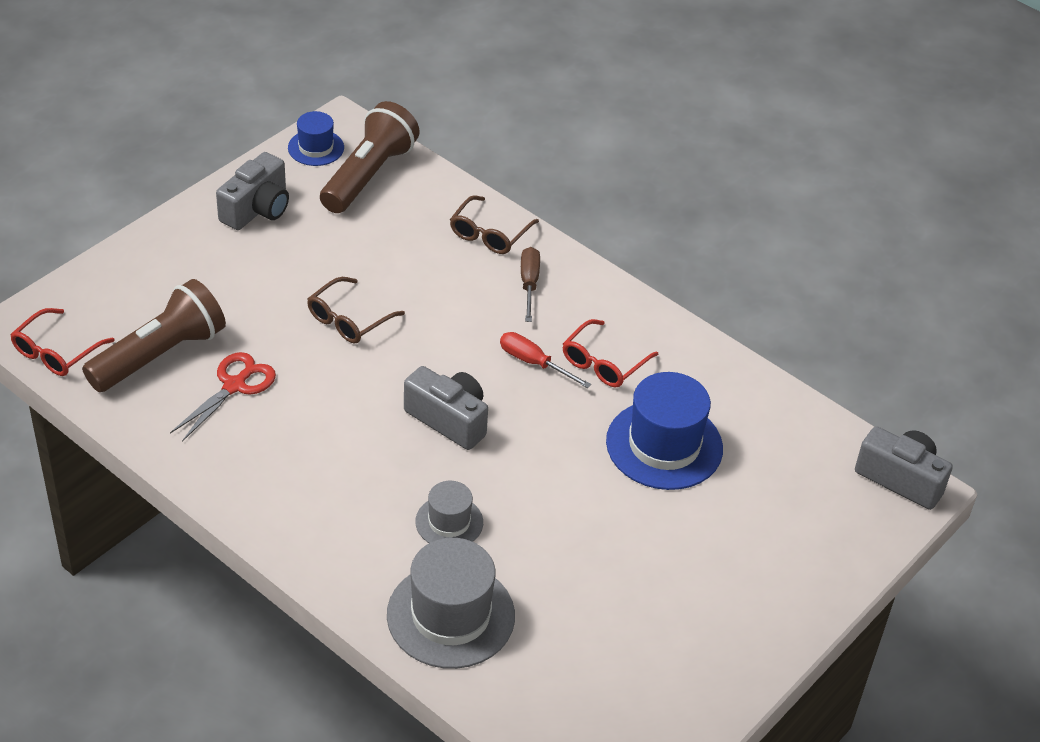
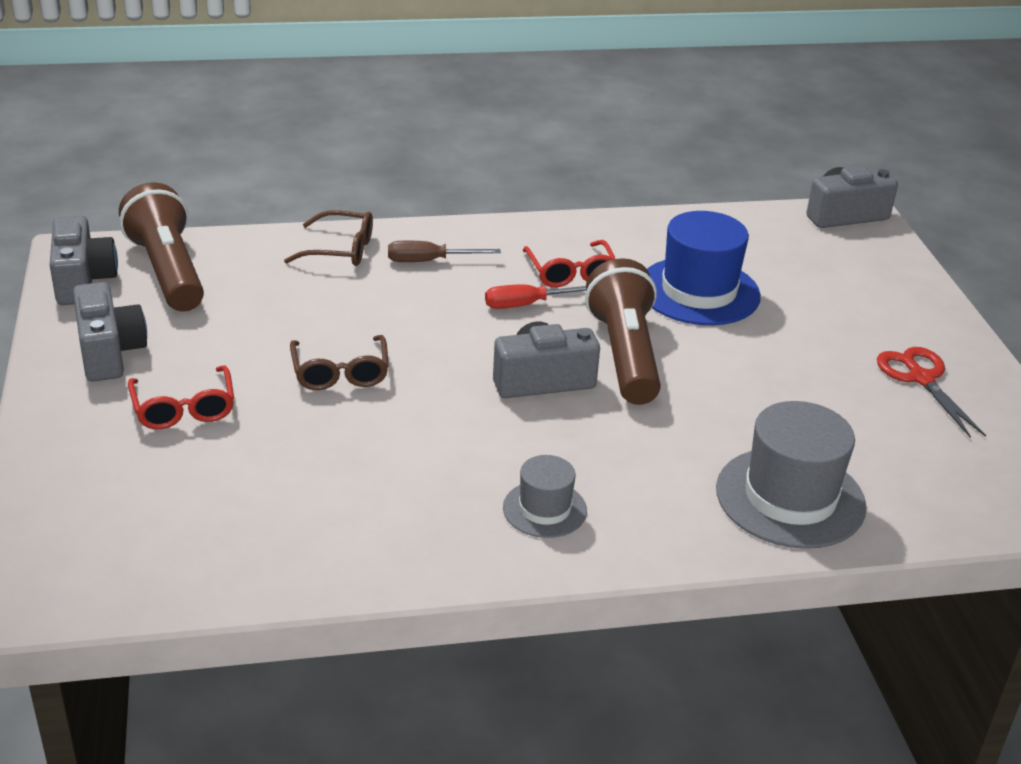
camera: 50 degrees left, 10 degrees down
red glasses [10,308,115,376] -> red glasses moved to [128,366,234,429]
brown flashlight [82,279,226,392] -> brown flashlight moved to [585,258,661,405]
red scissors [170,352,276,442] -> red scissors moved to [877,347,986,438]
blue hat [288,111,344,166] -> grey camera [50,215,118,305]
grey hat [415,481,483,543] -> grey hat moved to [503,455,587,538]
brown glasses [450,195,539,254] -> brown glasses turned 60 degrees counterclockwise [284,210,373,266]
brown screwdriver [521,247,540,322] -> brown screwdriver turned 45 degrees counterclockwise [388,241,501,262]

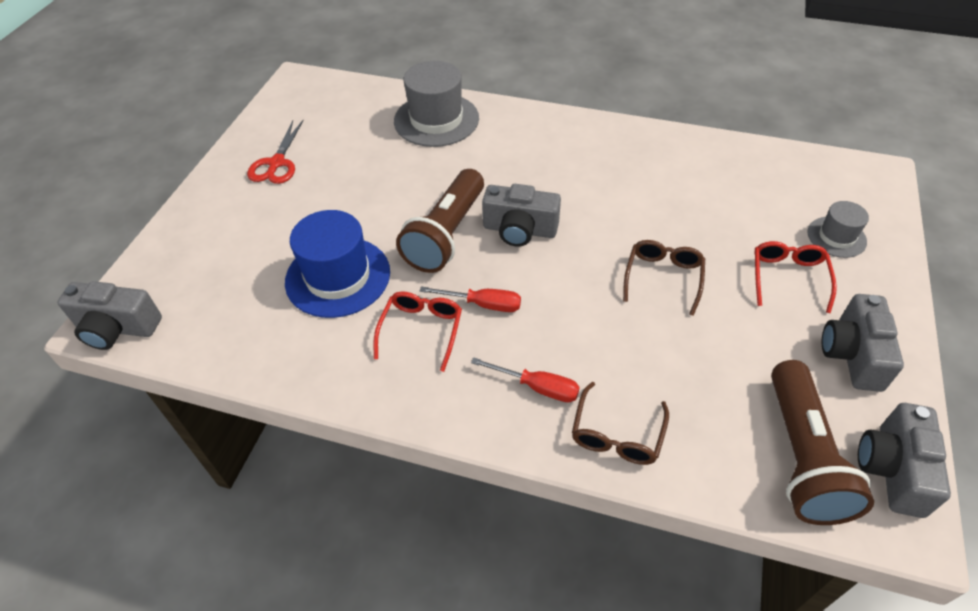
camera: 150 degrees left, 15 degrees up
brown glasses [284,210,373,266] -> brown glasses turned 105 degrees counterclockwise [572,382,669,465]
brown screwdriver [388,241,501,262] -> red screwdriver [471,357,580,402]
grey hat [503,455,587,538] -> grey hat moved to [808,201,869,258]

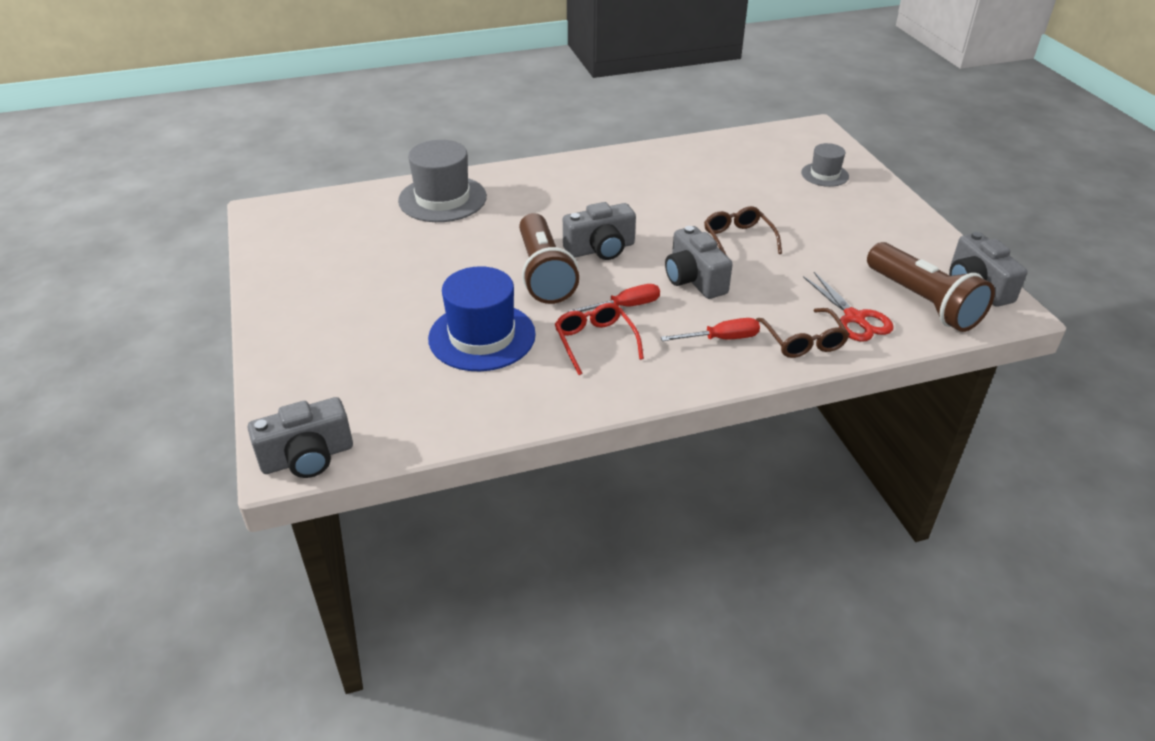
camera: 35 degrees left, 10 degrees down
red scissors [247,120,304,184] -> red scissors moved to [803,272,894,342]
red glasses [754,241,837,313] -> none
grey camera [822,294,904,392] -> grey camera moved to [665,226,733,299]

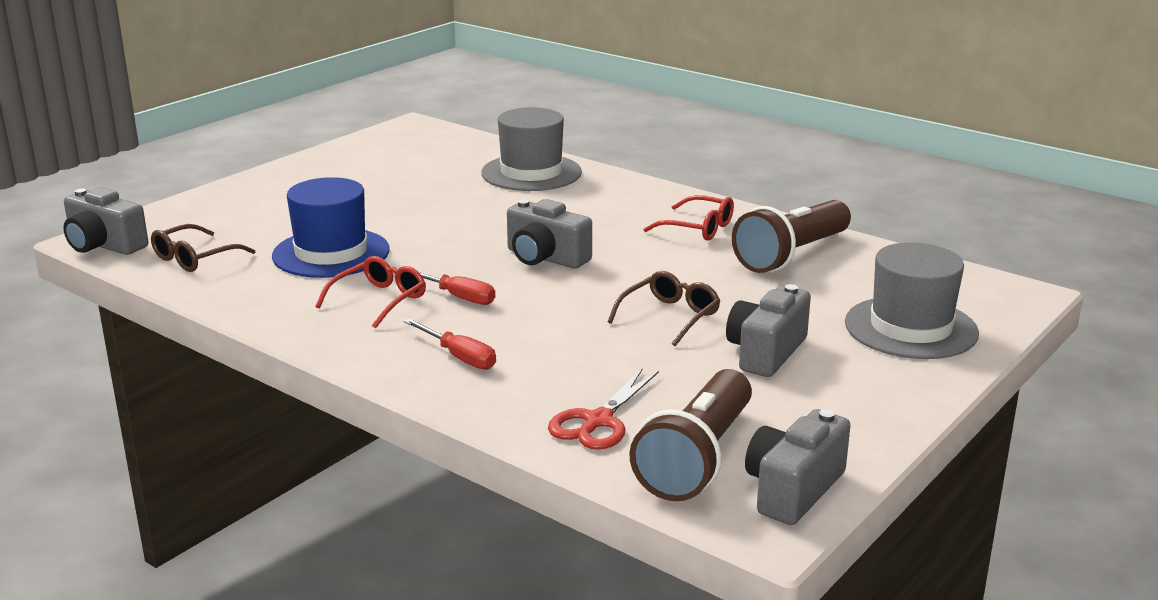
camera: 55 degrees right, 15 degrees down
brown flashlight [519,213,579,304] -> brown flashlight moved to [732,200,851,273]
grey camera [665,226,733,299] -> grey camera moved to [726,284,811,377]
brown glasses [756,308,849,358] -> brown glasses moved to [151,224,255,272]
grey hat [801,143,849,187] -> grey hat [845,242,979,359], size x1.81
none -> red glasses [643,195,734,241]

